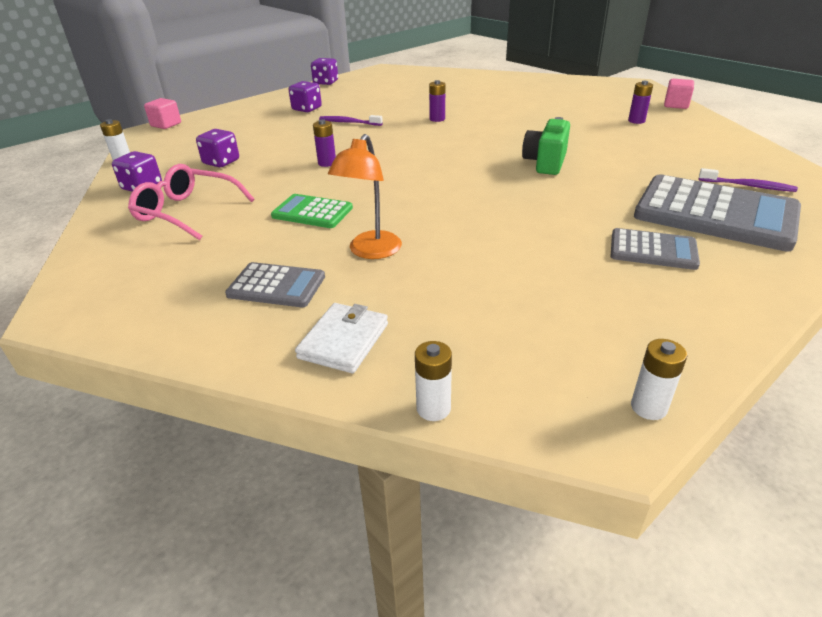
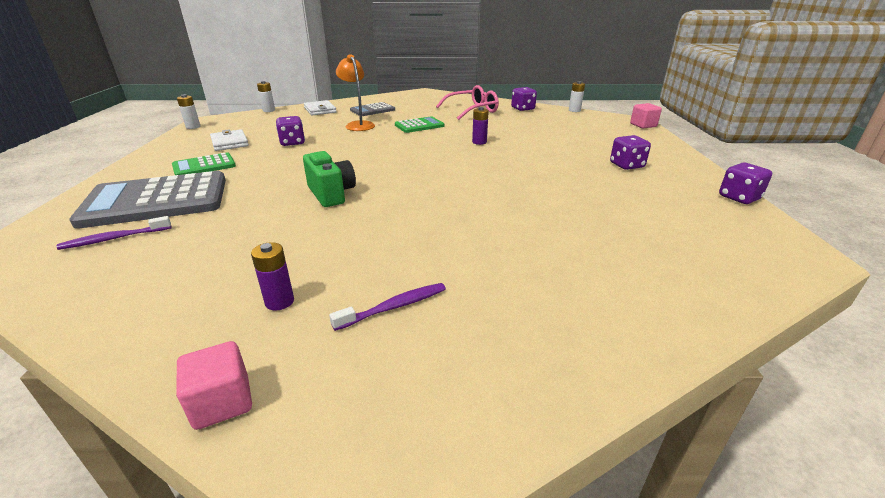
camera: 130 degrees right, 5 degrees down
purple dice [196,129,239,167] -> purple dice moved to [276,116,305,146]
purple toothbrush [319,115,383,126] -> purple toothbrush moved to [329,283,446,331]
purple battery [429,80,445,122] -> none
grey calculator [610,228,700,270] -> green calculator [172,152,236,175]
none -> white wallet [210,129,249,151]

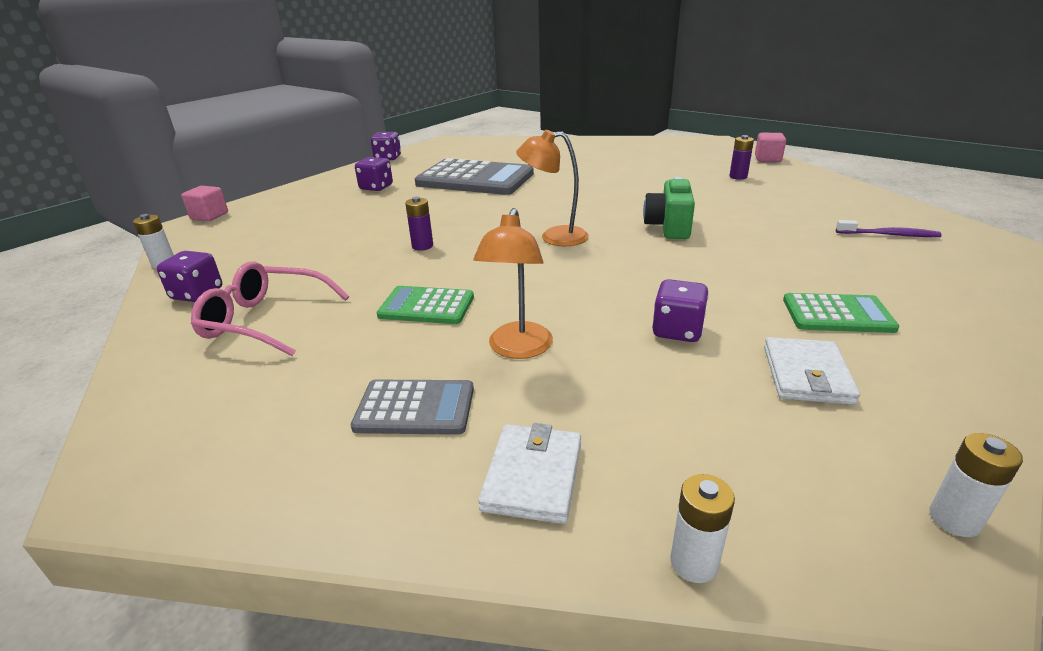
camera: 140 degrees left, 0 degrees up
grey calculator [69,171,226,229] -> grey calculator moved to [415,158,534,195]
purple toothbrush [329,283,446,331] -> none
none -> orange lamp [516,130,589,246]

